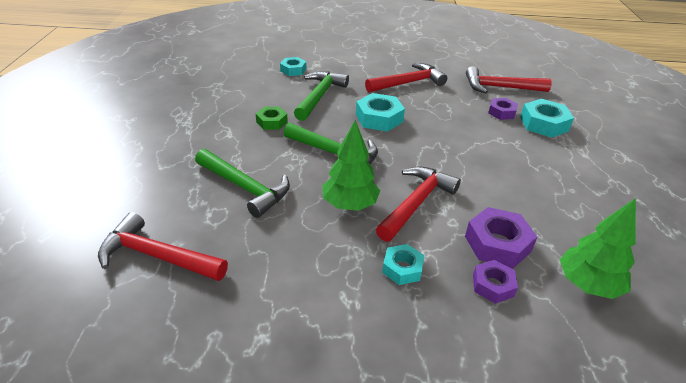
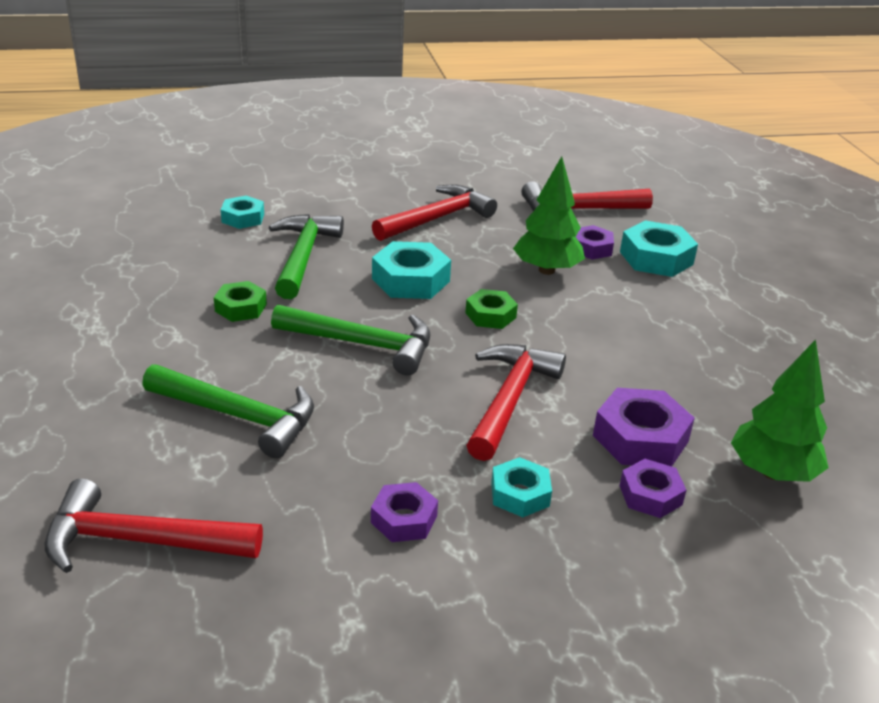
camera: 15 degrees left, 5 degrees down
green tree [322,120,380,211] -> green tree moved to [513,156,585,275]
none -> purple nut [371,482,438,542]
none -> green nut [465,289,518,329]

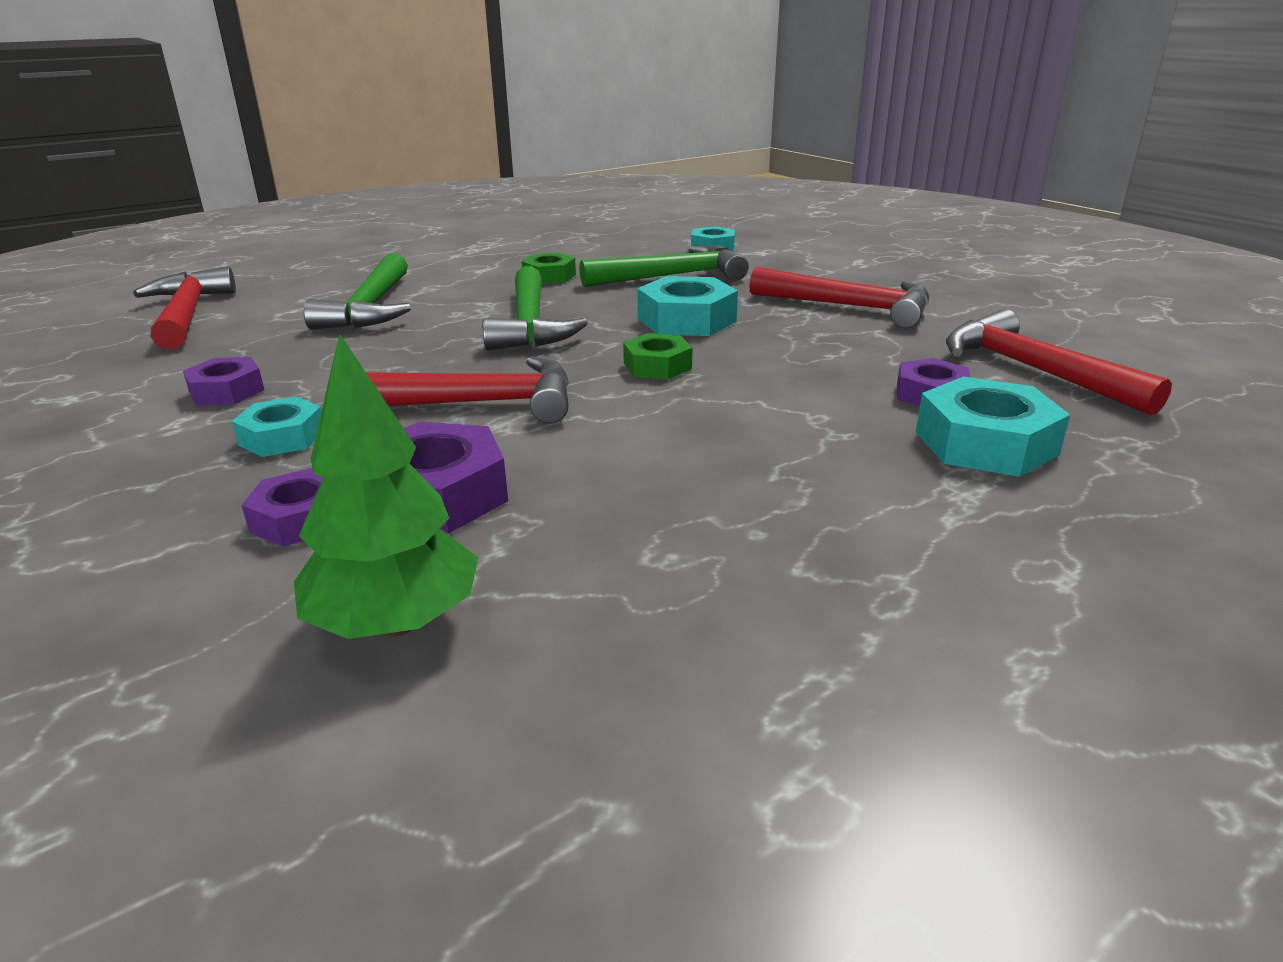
camera: 70 degrees right, 5 degrees down
green tree [513,156,585,275] -> none

